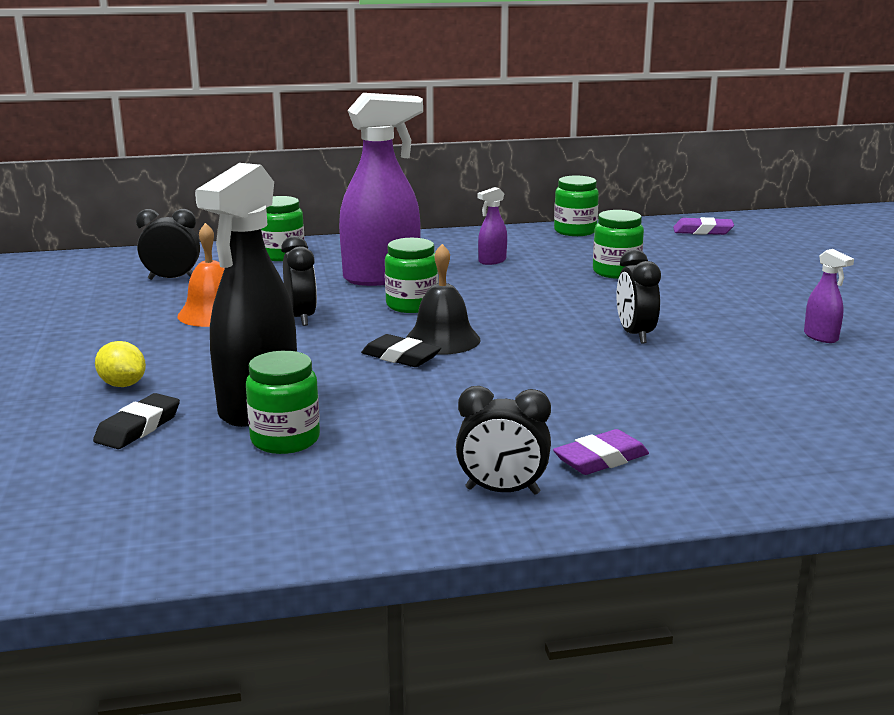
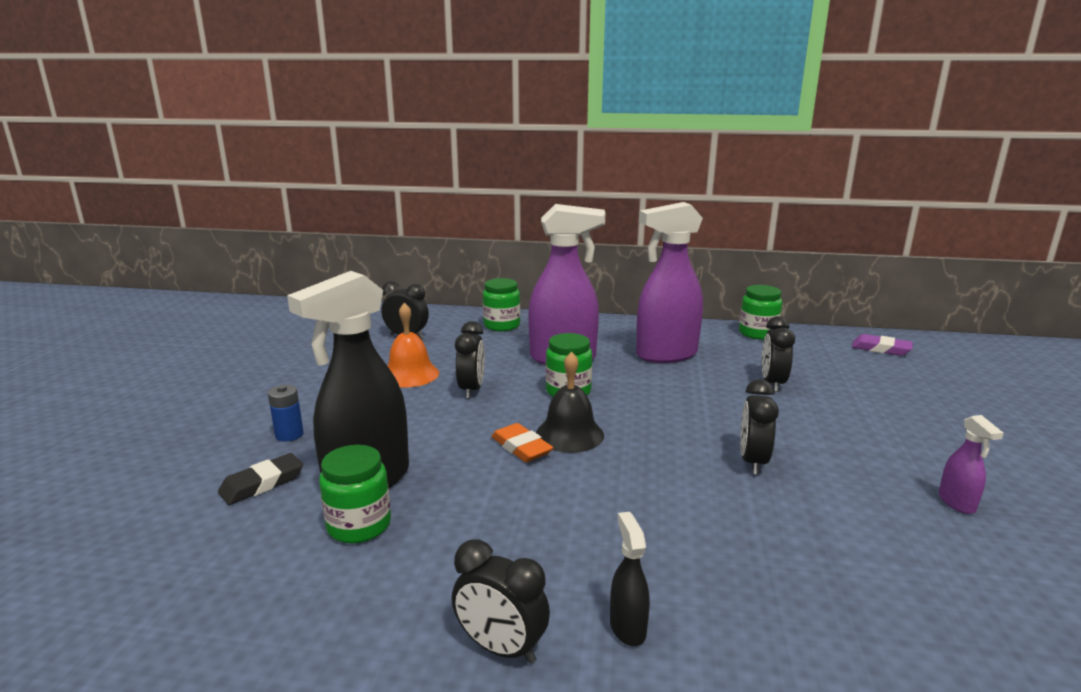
camera: 20 degrees right, 0 degrees up
yellow lemon [95,341,146,387] -> blue battery [268,385,304,442]
black eraser [361,334,441,367] -> orange eraser [491,423,553,462]
purple spray bottle [478,187,507,265] -> purple spray bottle [636,202,703,363], size x2.33
purple eraser [553,429,649,475] -> black spray bottle [610,512,650,646]
green jar [593,210,644,279] -> black clock [762,316,795,392]

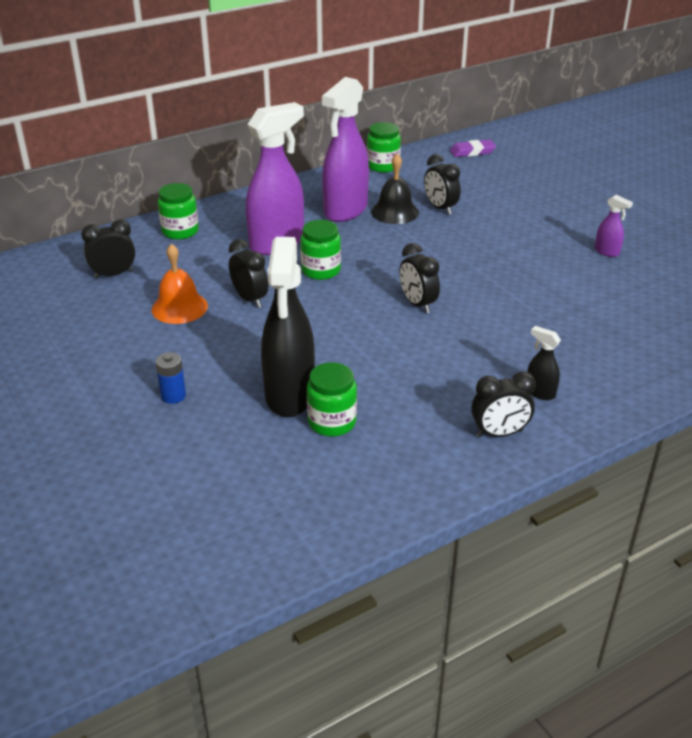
camera: 40 degrees left, 15 degrees up
black eraser [218,453,303,505] -> none
orange eraser [491,423,553,462] -> none
black bell [536,352,604,453] -> black bell moved to [371,154,419,224]
black clock [740,379,779,475] -> black clock moved to [399,243,440,313]

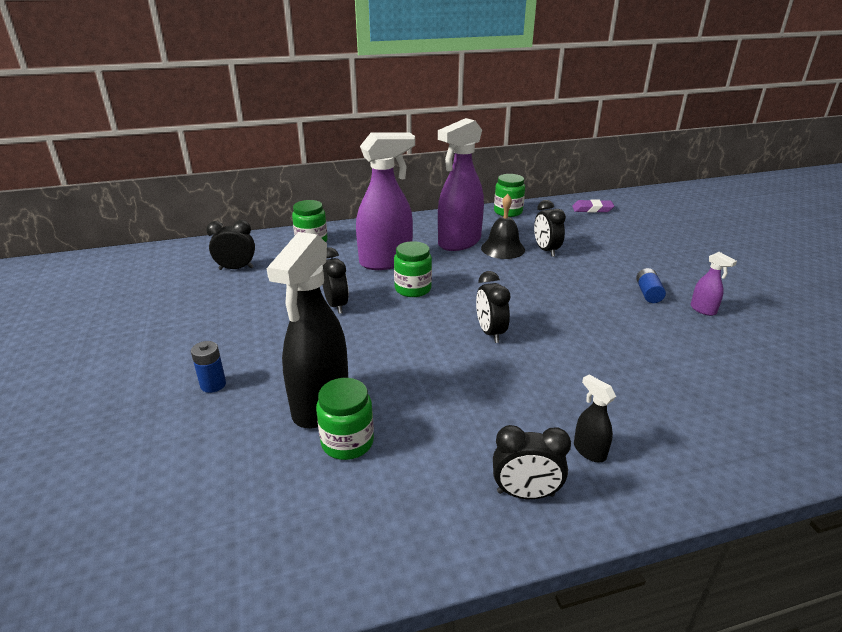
camera: 15 degrees right, 5 degrees down
orange bell [152,244,208,324] -> none
none -> blue battery [636,268,666,303]

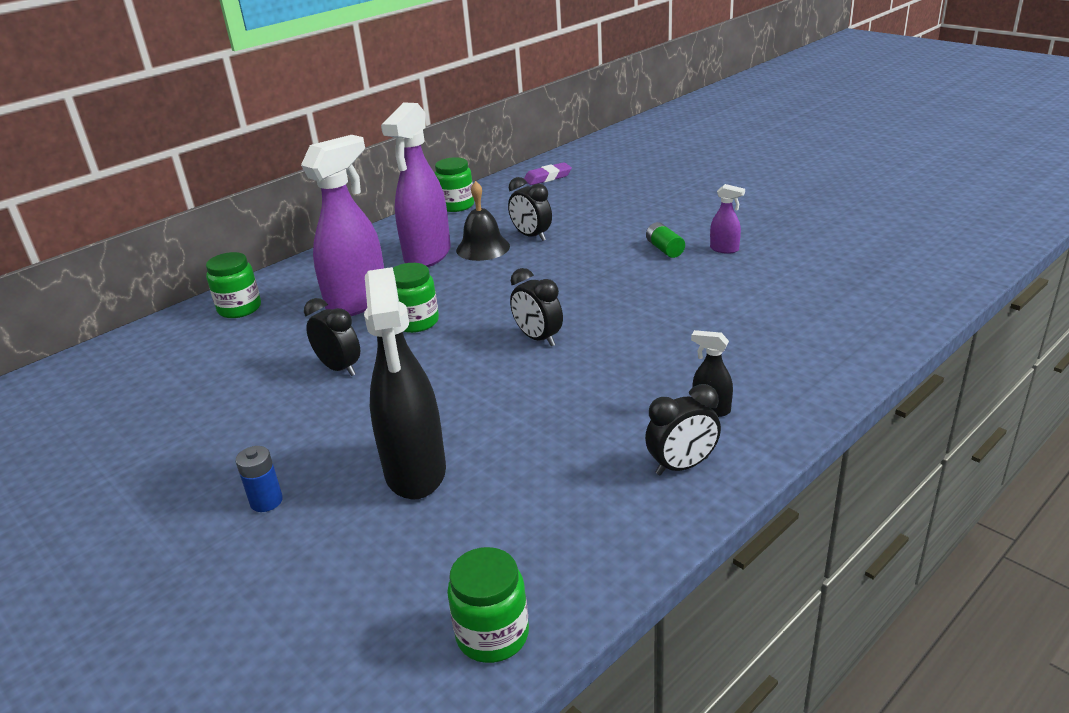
camera: 25 degrees left, 0 degrees up
black clock [206,220,255,270] -> none
green jar [316,378,374,460] -> green jar moved to [447,547,529,663]
blue battery [636,268,666,303] -> green battery [646,222,685,258]

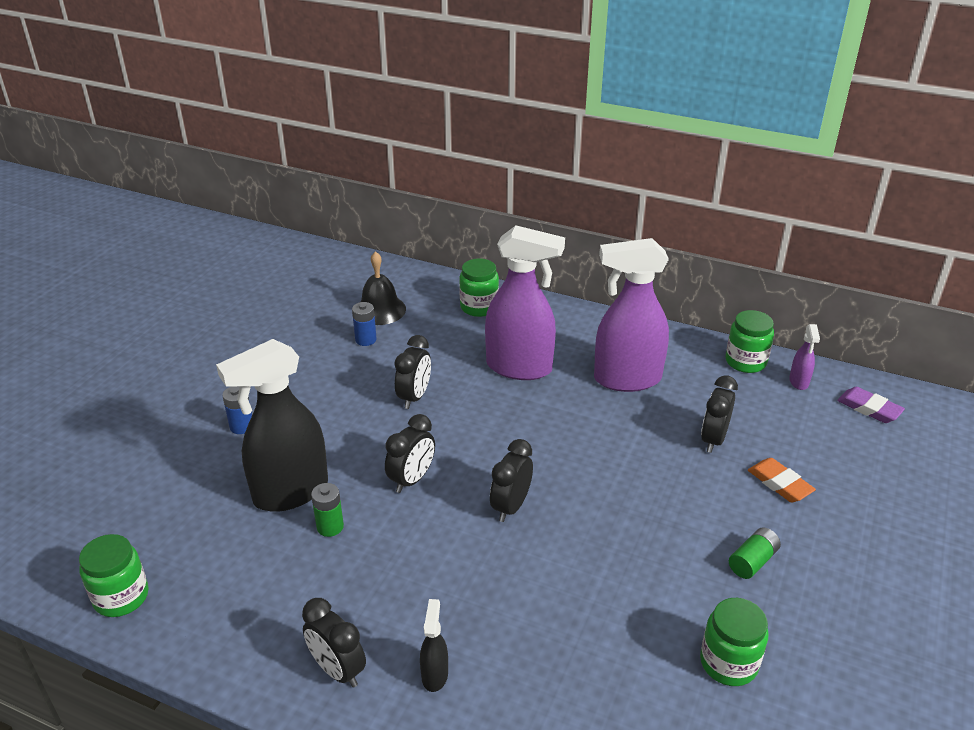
camera: 65 degrees right, 5 degrees up
green jar [393,263,439,333] -> green jar moved to [700,598,768,686]
black bell [456,181,510,261] -> black bell moved to [360,251,406,325]
purple spray bottle [710,184,745,254] -> purple spray bottle moved to [789,324,820,390]
none -> green battery [311,483,344,537]
none -> blue battery [352,302,377,346]
none -> black clock [385,414,435,493]
none -> orange eraser [748,458,816,502]

